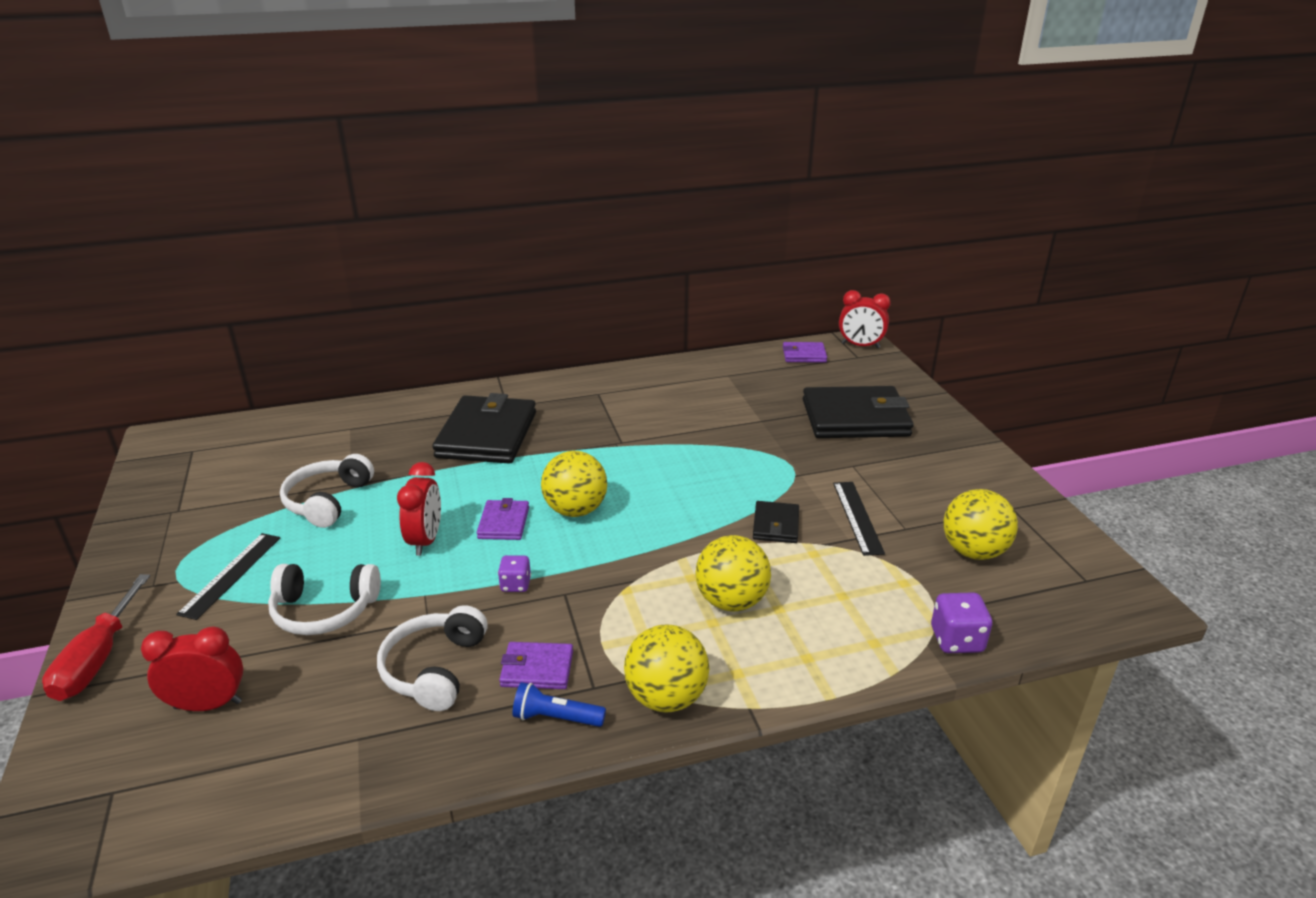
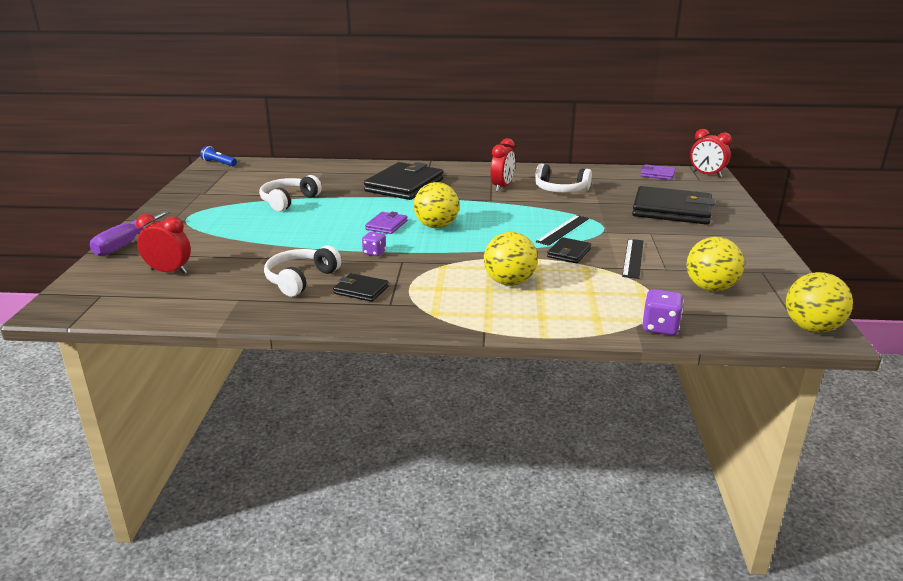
camera: 20 degrees right, 5 degrees down
red screwdriver [42,574,150,701] -> purple screwdriver [90,211,170,256]
black ruler [176,533,280,620] -> black ruler moved to [536,215,589,246]
white headphones [268,564,381,635] -> white headphones moved to [535,164,592,193]
red clock [397,462,441,556] -> red clock moved to [490,138,515,192]
purple wallet [499,642,573,689] -> black wallet [333,273,389,302]
blue flashlight [513,682,606,727] -> blue flashlight moved to [200,146,237,166]
yellow ball [624,625,709,712] -> yellow ball moved to [786,272,853,333]

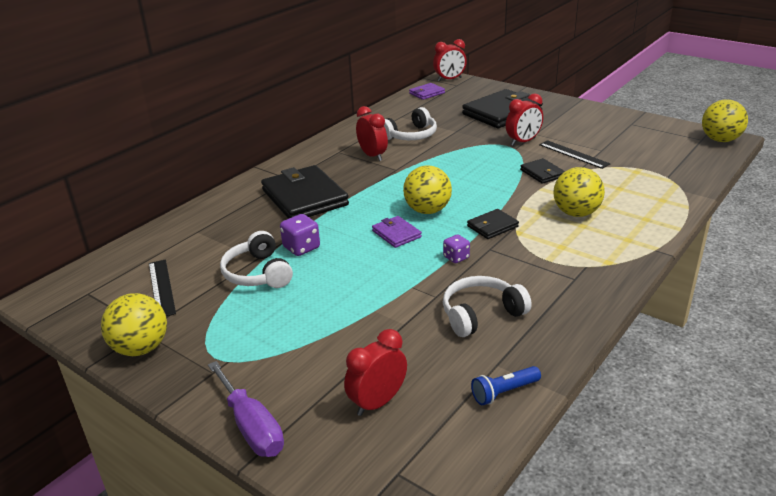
camera: 55 degrees left, 5 degrees up
blue flashlight [200,146,237,166] -> blue flashlight moved to [471,366,541,405]
white headphones [264,246,342,297] -> white headphones turned 90 degrees clockwise [443,276,532,337]
black wallet [333,273,389,302] -> black wallet moved to [467,209,519,239]
black ruler [536,215,589,246] -> black ruler moved to [149,260,176,316]
purple dice [642,289,684,336] -> purple dice moved to [280,214,320,256]
yellow ball [687,237,744,291] -> yellow ball moved to [101,293,167,356]
none -> red clock [506,94,543,146]

